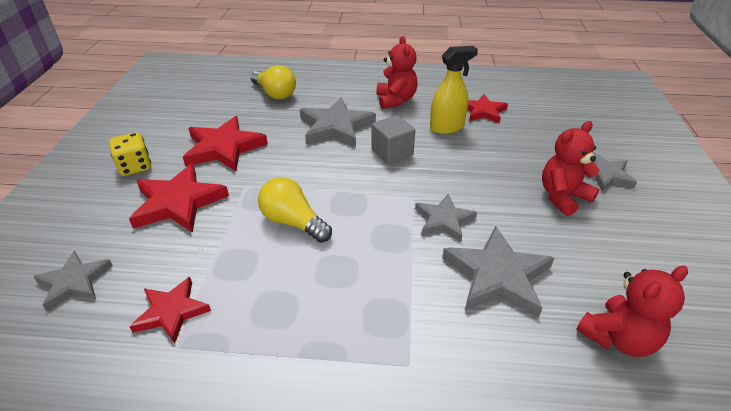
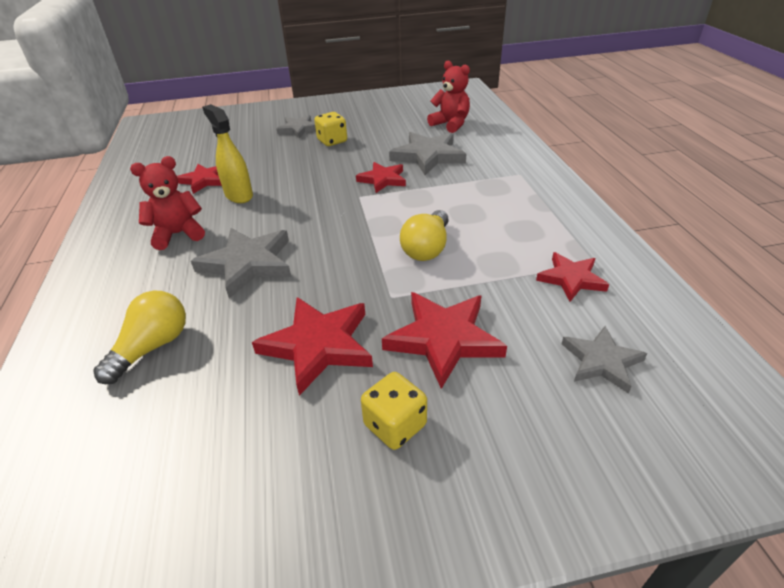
camera: 105 degrees left, 0 degrees up
grey cube [371,115,415,164] -> none
grey star [415,194,477,241] -> red star [356,162,406,193]
red teddy bear [542,121,599,216] -> yellow dice [314,112,347,146]

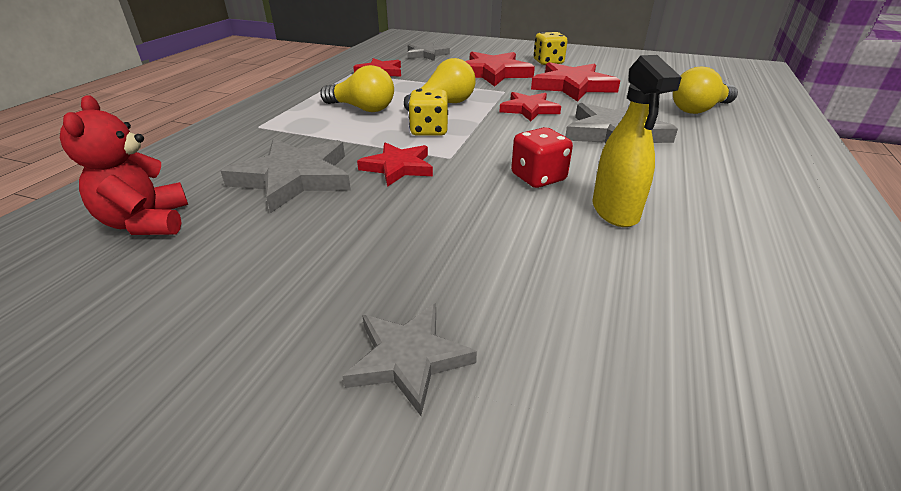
camera: 150 degrees left, 5 degrees down
red teddy bear [130,156,205,250] -> none
red star [177,164,222,194] -> red star moved to [499,92,561,121]
yellow dice [314,112,347,146] -> yellow dice moved to [408,89,448,136]
none -> yellow light bulb [320,65,394,112]
none -> red dice [511,127,573,188]

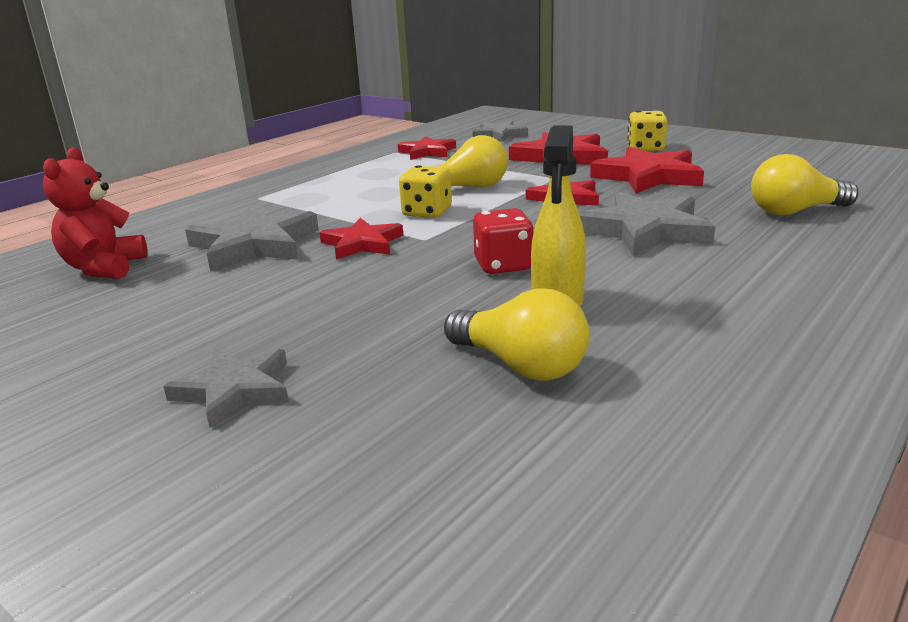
camera: 20 degrees right, 10 degrees down
yellow light bulb [320,65,394,112] -> yellow light bulb moved to [444,288,589,381]

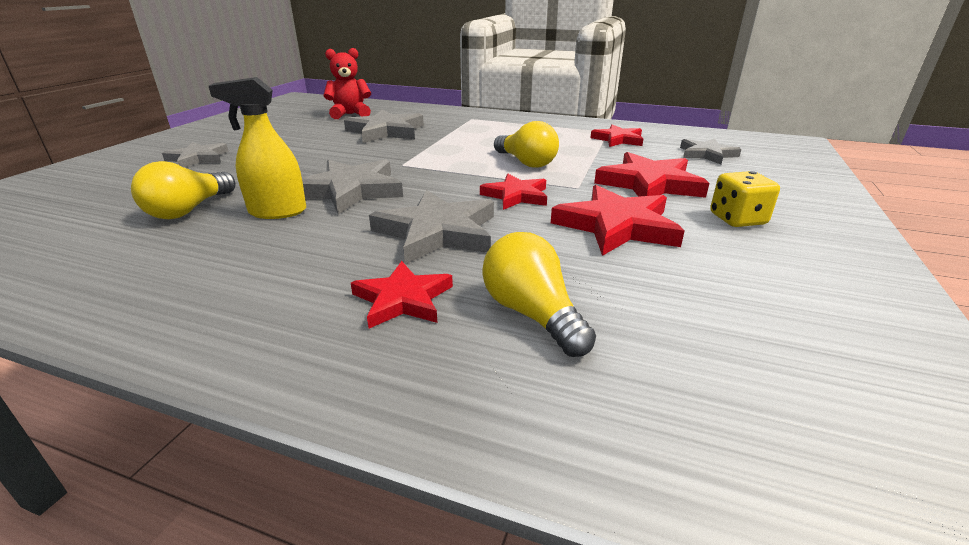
camera: 70 degrees right, 5 degrees up
red star [319,218,403,260] -> red star moved to [351,261,453,328]
yellow dice [399,165,452,218] -> none
red dice [473,208,534,274] -> grey star [302,159,403,214]

